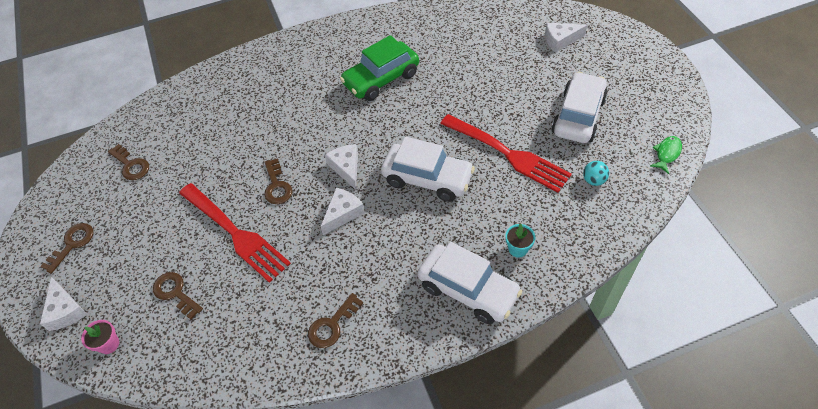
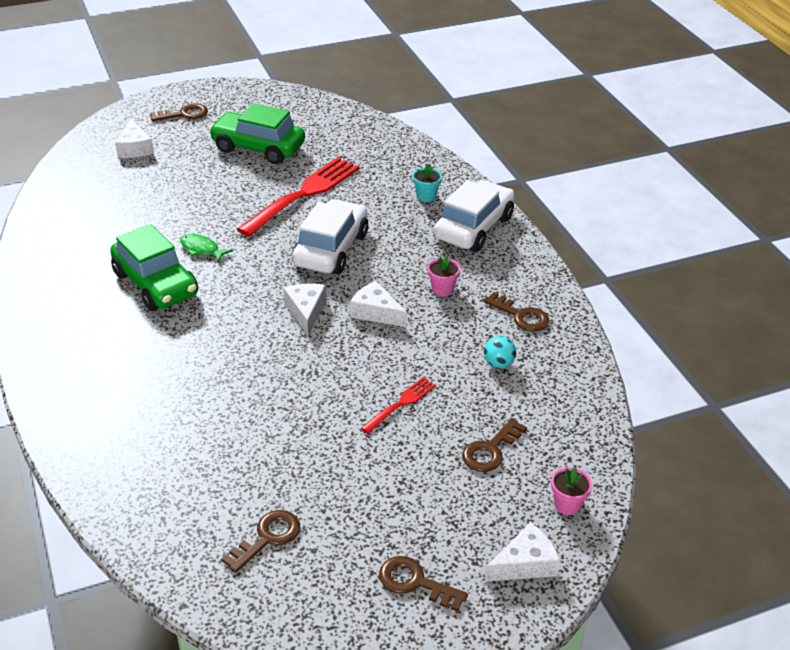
camera: 95 degrees left, 15 degrees down
red fork [179,183,291,283] -> red fork [361,377,436,434], size x0.49
brown key [264,158,292,204] -> brown key moved to [150,104,208,121]
white cheese [325,144,358,190] -> white cheese turned 105 degrees clockwise [283,283,326,336]
white car [551,72,608,143] -> green car [209,103,305,164]
turquoise ball [583,161,609,186] -> turquoise ball moved to [484,336,516,368]
green fish [650,136,682,174] -> green fish moved to [180,234,233,262]
none -> pink flower pot [427,254,460,296]

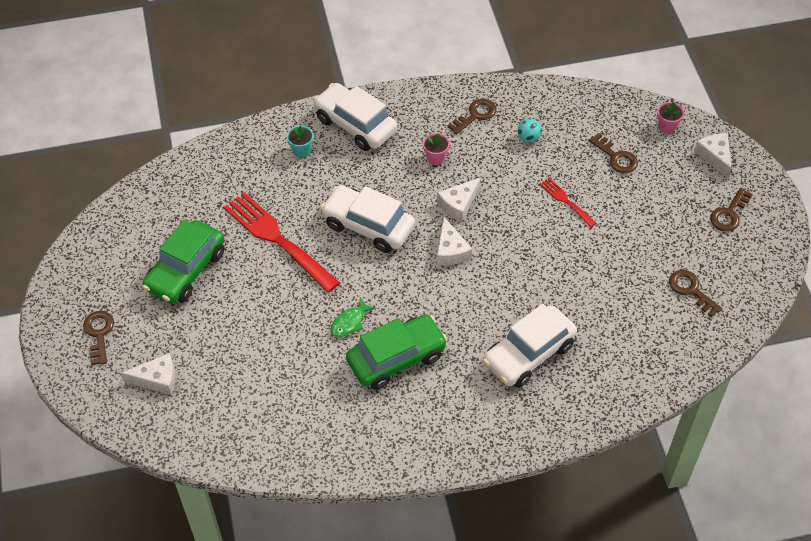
camera: 80 degrees left, 15 degrees up
white cheese [283,283,326,336] -> white cheese turned 105 degrees counterclockwise [437,217,472,265]
none -> white car [483,304,577,388]

